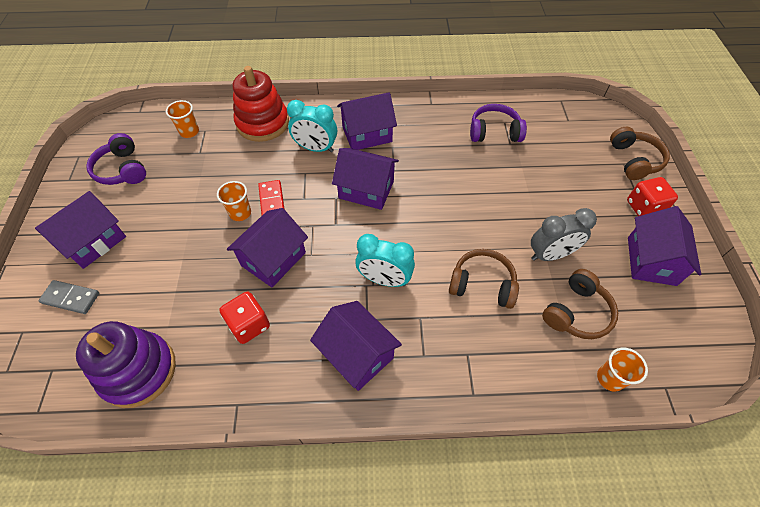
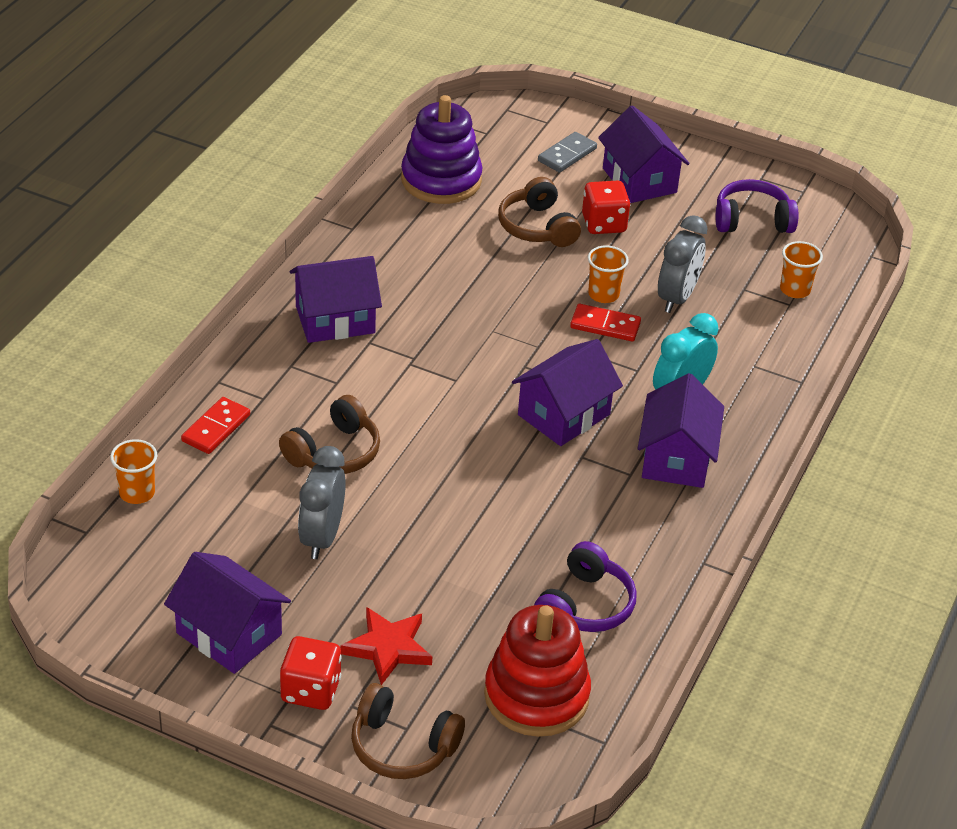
camera: 115 degrees right, 15 degrees down
red dice [219,292,270,344] -> red dice moved to [582,181,630,234]
purple house [227,208,308,287] -> none
red stacking toy [233,66,289,142] -> red stacking toy moved to [484,605,591,737]
turquoise clock [355,234,415,287] -> none
brown headphones [542,269,618,339] -> brown headphones moved to [498,177,581,247]
none -> red domino [181,397,250,454]
none -> red star [340,607,433,685]
none -> grey clock [658,215,708,313]

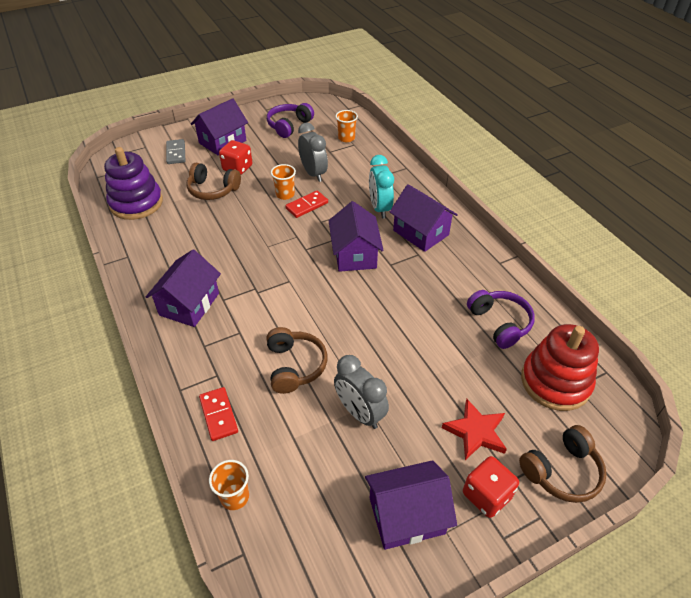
camera: 50 degrees left, 5 degrees up
purple house [598,105,690,203] -> purple house turned 60 degrees counterclockwise [191,98,248,155]

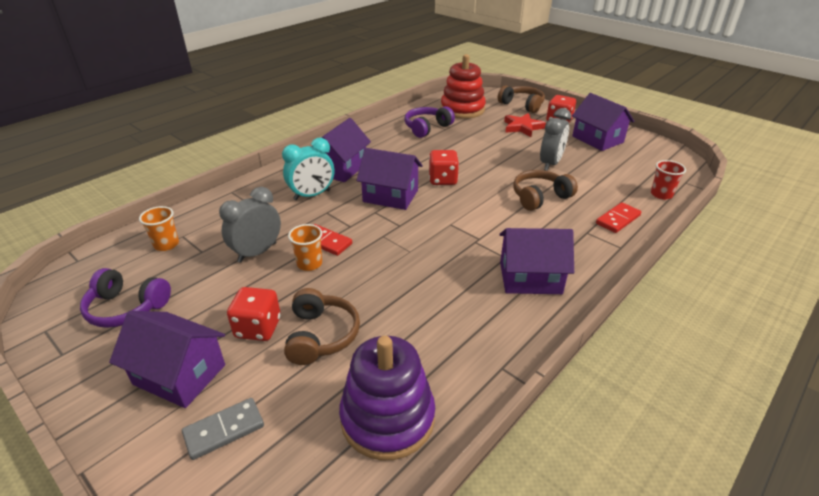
camera: 110 degrees left, 10 degrees down
orange cup [209,460,249,510] -> red cup [651,160,686,200]
purple house [329,201,384,272] -> purple house turned 45 degrees clockwise [356,148,423,210]
none -> red dice [429,150,459,185]

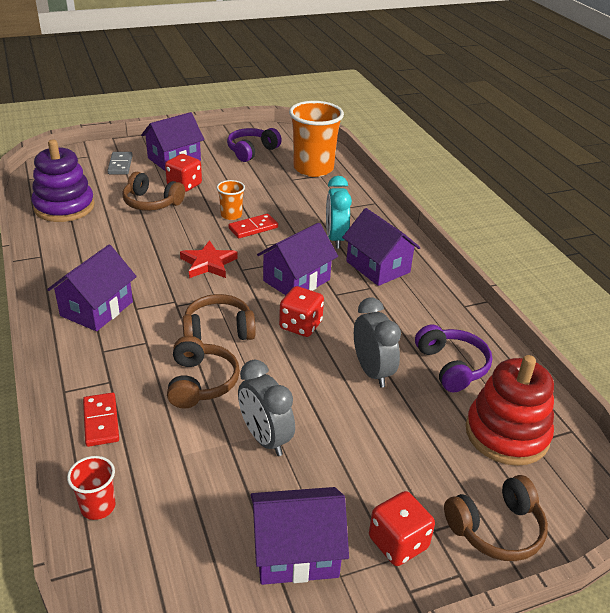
camera: 115 degrees right, 0 degrees up
orange cup [139,206,179,251] -> orange cup [289,101,344,177], size x2.10
grey clock [219,187,281,263] -> grey clock moved to [354,298,401,388]
red star [504,113,546,137] -> red star moved to [180,240,238,278]
none -> brown headphones [182,294,256,340]

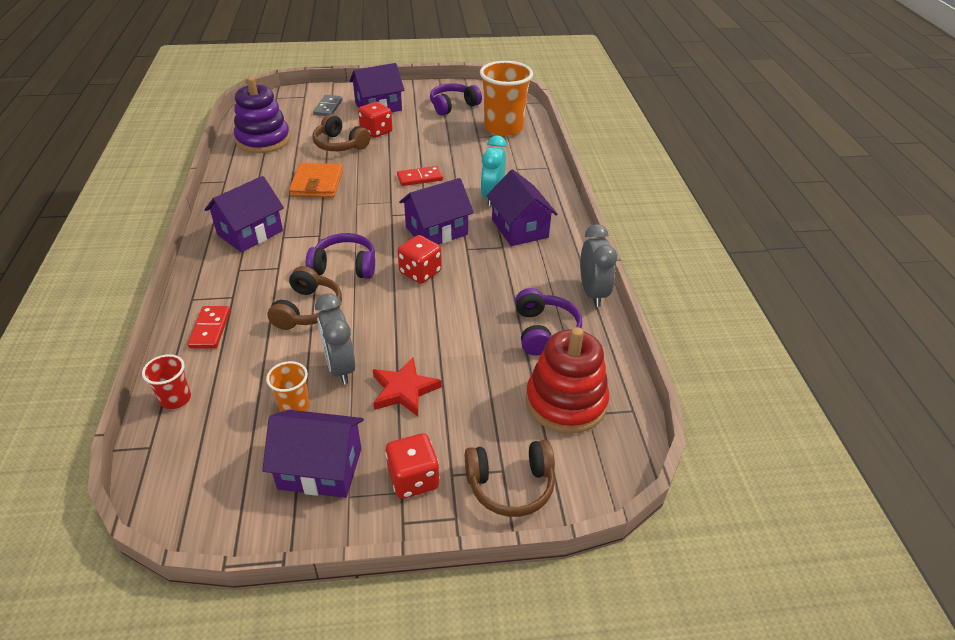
camera: 15 degrees right, 5 degrees up
red star [180,240,238,278] -> red star moved to [373,357,442,416]
brown headphones [182,294,256,340] -> purple headphones [306,233,375,279]
orange cup [217,180,245,220] -> orange cup moved to [266,361,309,412]
grey clock [354,298,401,388] -> grey clock moved to [580,224,617,307]
none -> orange wallet [289,163,343,198]

